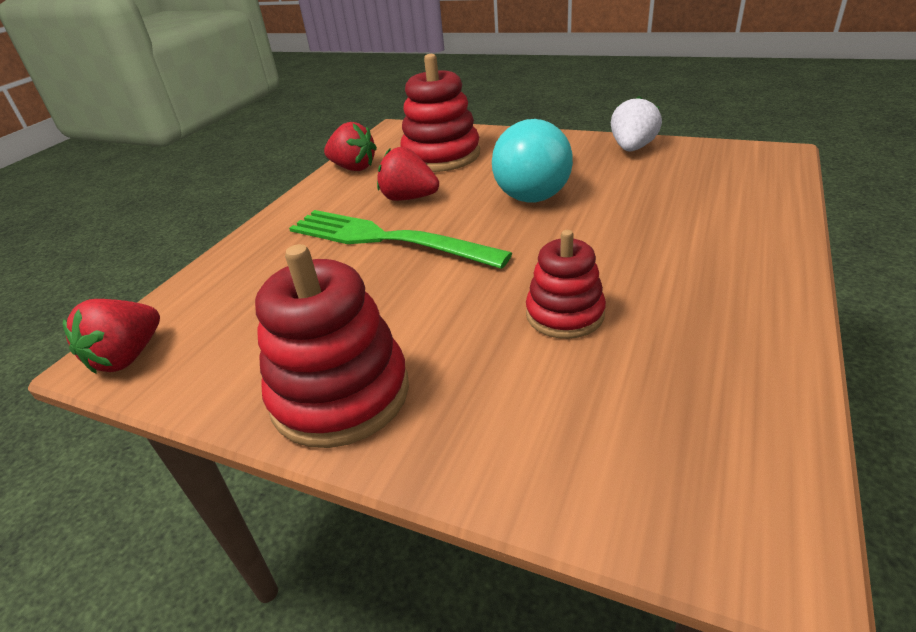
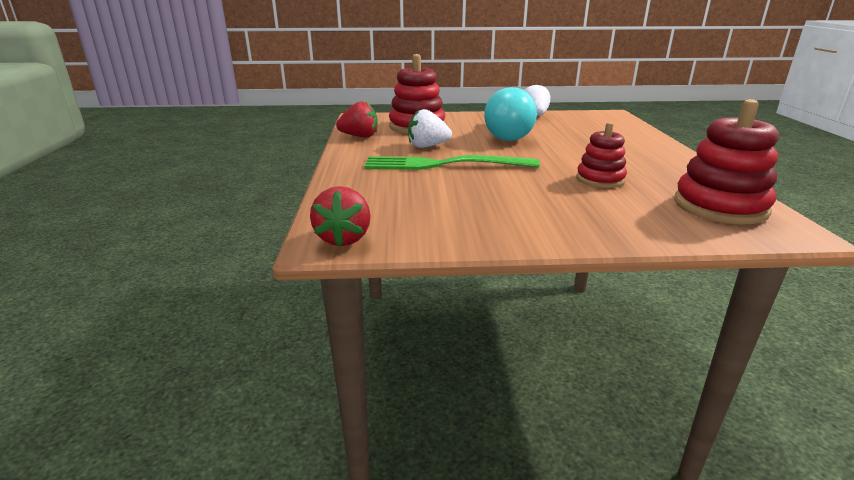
camera: 30 degrees left, 10 degrees down
red stacking toy [255,244,409,448] -> red stacking toy moved to [674,99,779,224]
red strawberry [377,147,439,201] -> white strawberry [408,109,452,148]

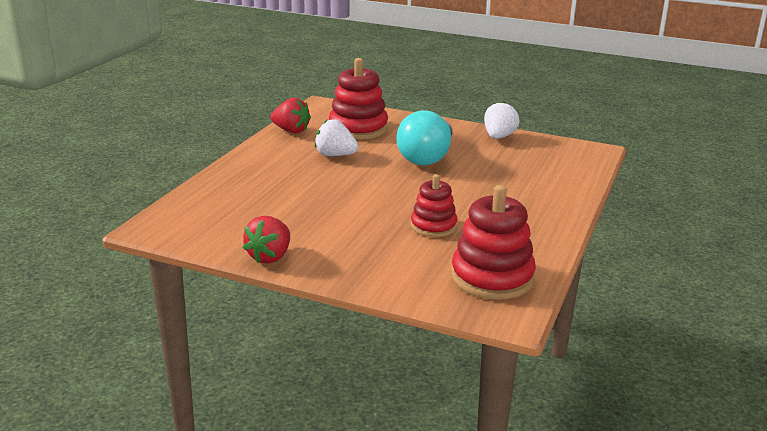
camera: 25 degrees right, 0 degrees up
red strawberry [310,186,371,247] -> red strawberry moved to [243,216,290,263]
green fork [364,155,540,170] -> none

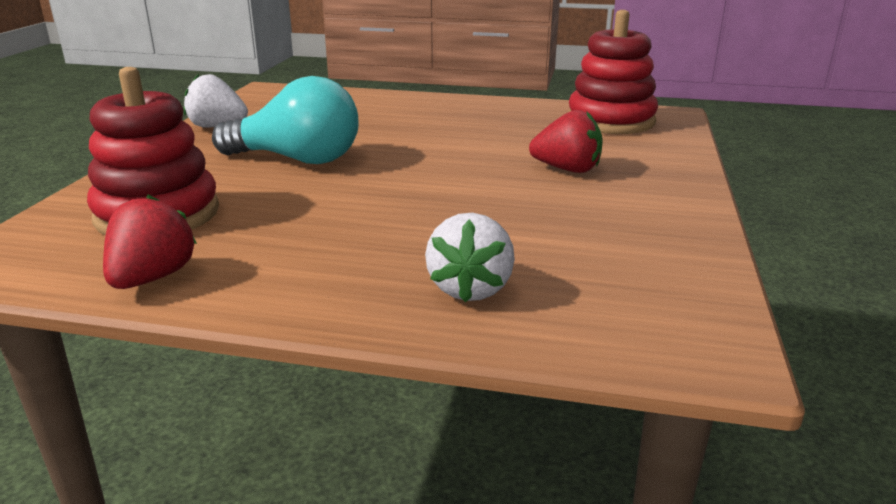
camera: 100 degrees left, 0 degrees up
red strawberry [243,216,290,263] -> red strawberry moved to [529,110,603,173]
white strawberry [315,119,359,156] -> white strawberry moved to [425,213,515,303]
red stacking toy [411,174,457,237] -> none

